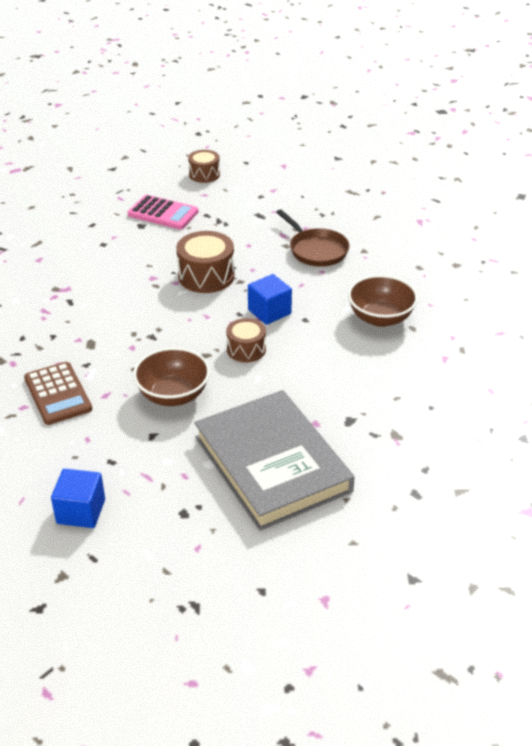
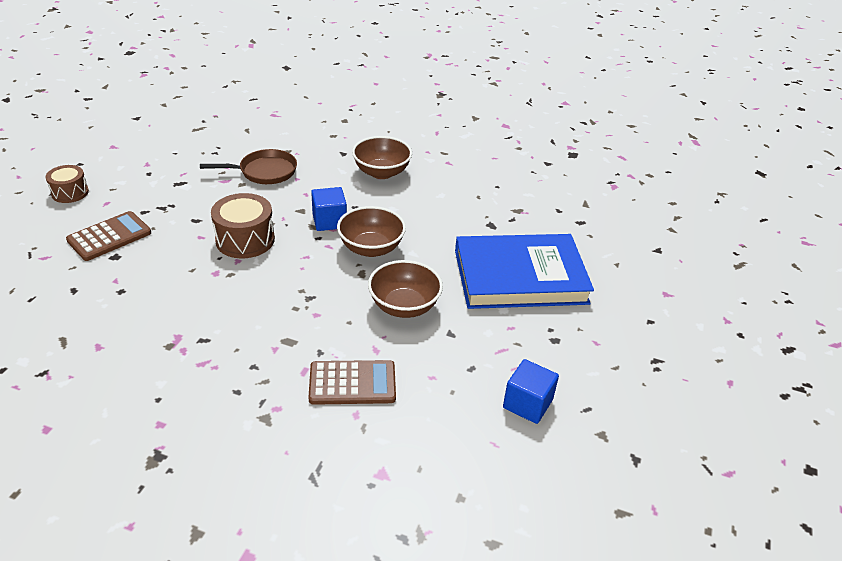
camera: 70 degrees left, 0 degrees up
pink calculator [128,195,198,229] -> brown calculator [66,211,151,261]
grey book [194,390,354,531] -> blue book [455,234,594,309]
brown drum [226,318,266,362] -> brown bowl [337,206,406,257]

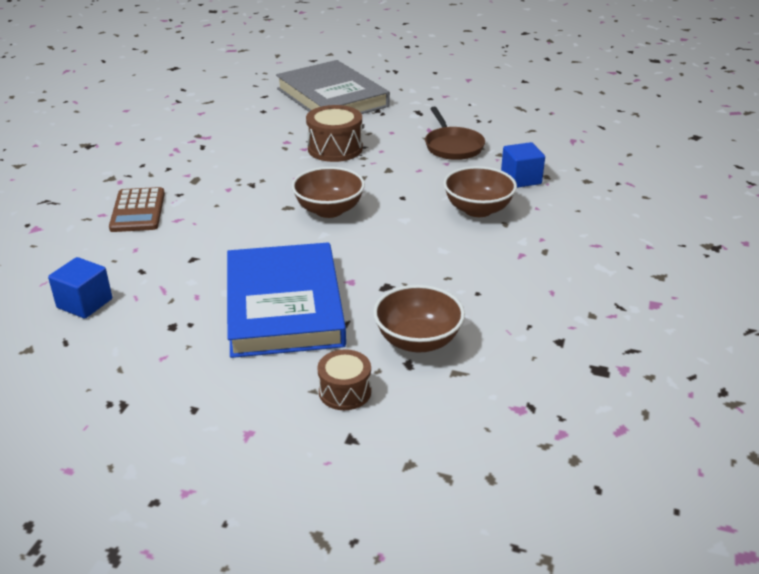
camera: 90 degrees right, 5 degrees down
brown drum [46,165,89,203] -> brown drum moved to [317,349,371,410]
brown calculator [66,211,151,261] -> grey book [276,60,390,114]
blue cube [311,187,347,231] -> blue cube moved to [501,142,545,188]
brown bowl [368,260,443,318] -> brown bowl moved to [373,285,465,353]

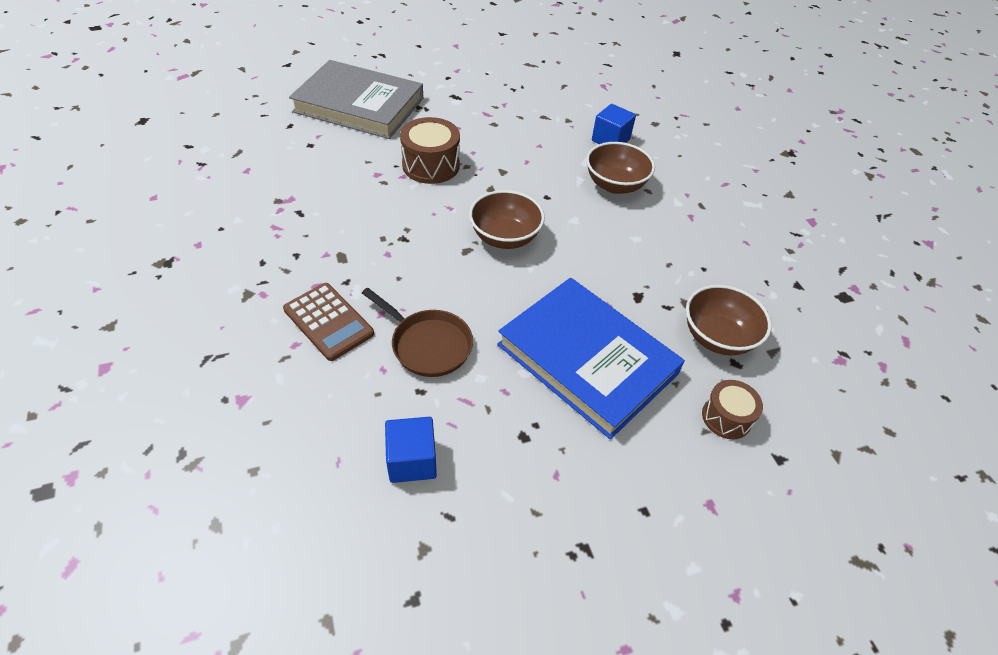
camera: 40 degrees left, 15 degrees up
brown pan [425,107,485,160] -> brown pan moved to [362,288,473,377]

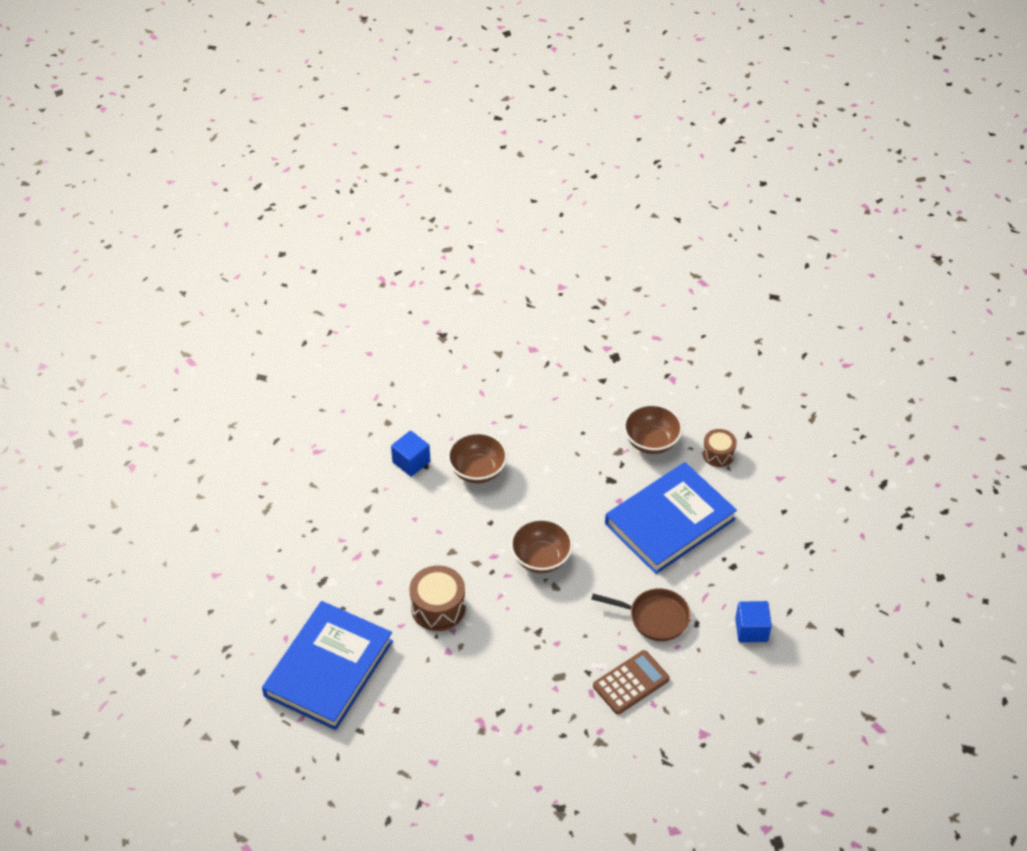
camera: 80 degrees left, 0 degrees up
grey book [289,60,423,139] -> blue book [262,601,393,730]
brown pan [362,288,473,377] -> brown pan turned 60 degrees clockwise [591,589,691,641]

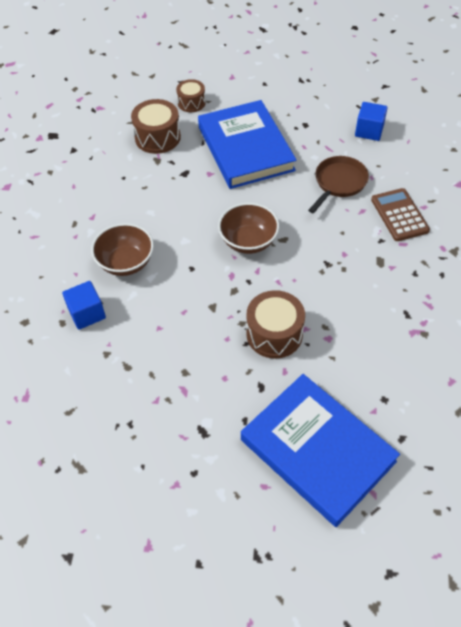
camera: 70 degrees left, 5 degrees up
brown bowl [623,404,683,454] -> brown drum [131,99,181,154]

